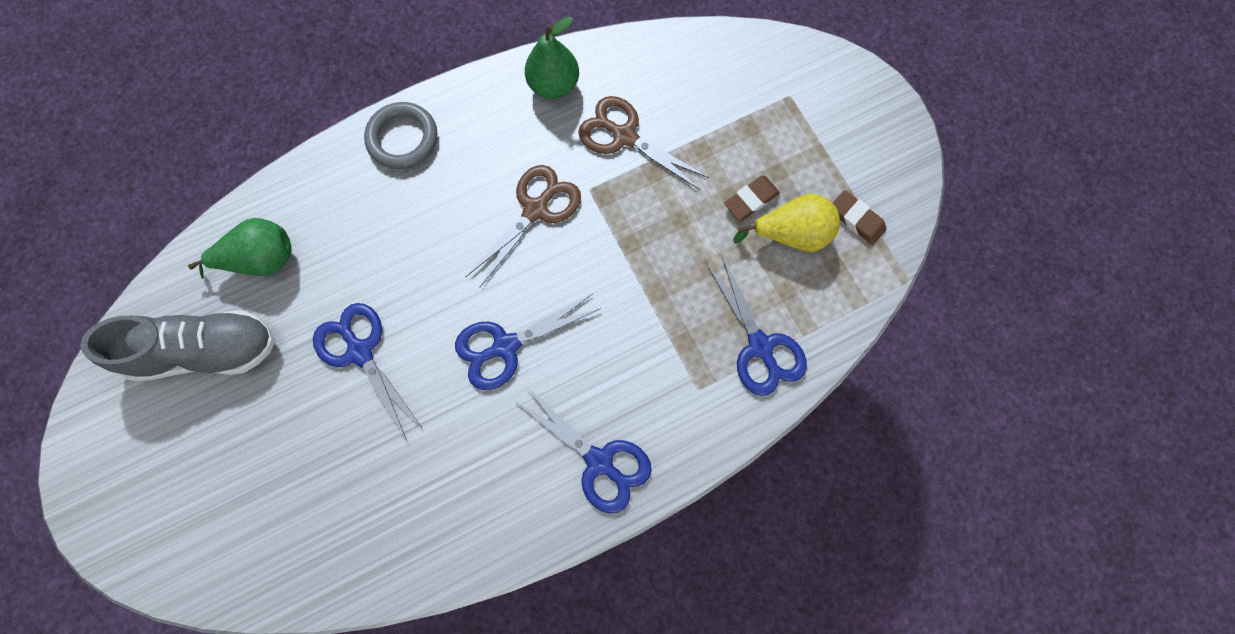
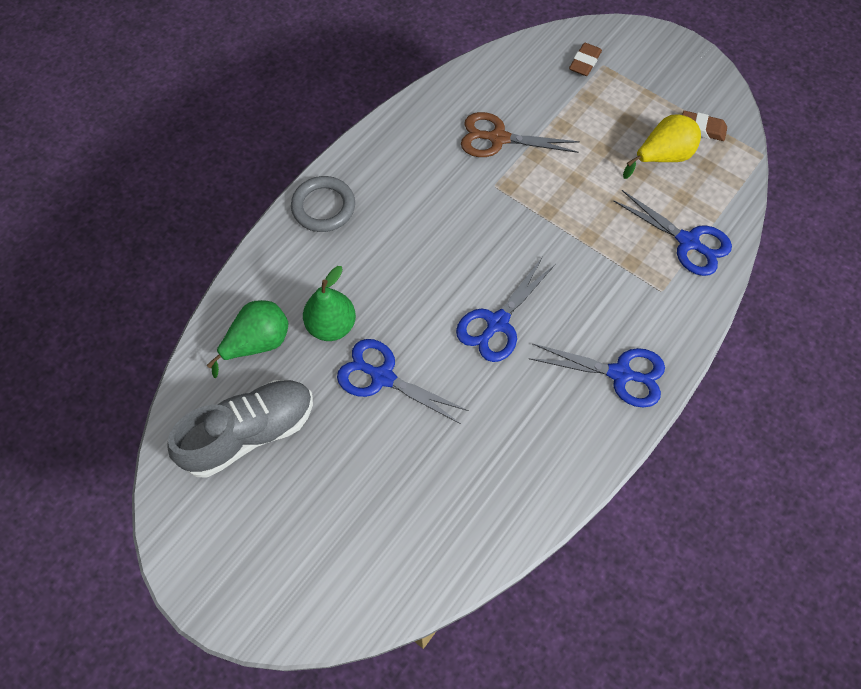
camera: 25 degrees left, 10 degrees down
brown scissors [466,165,581,288] -> none
green pear [525,17,579,99] -> green pear moved to [303,266,356,341]
brown eraser [724,176,780,220] -> brown eraser moved to [569,43,602,76]

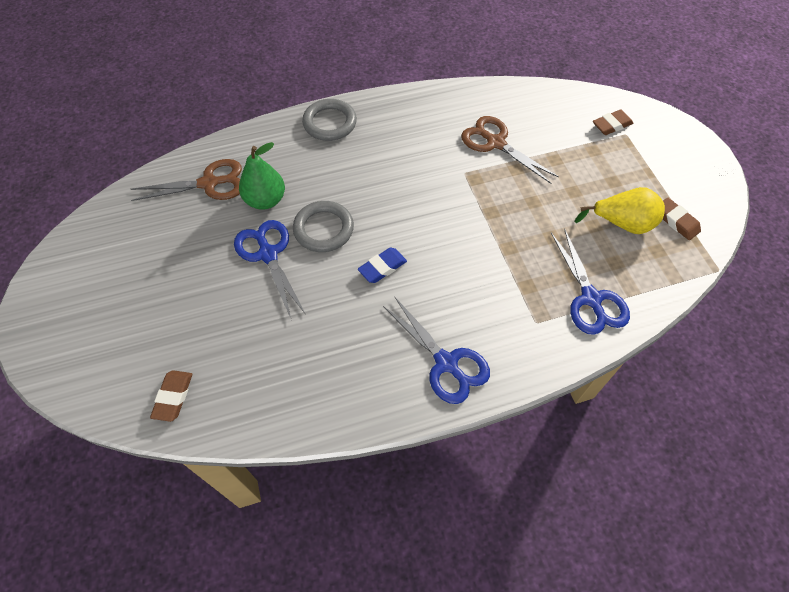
camera: 35 degrees right, 5 degrees down
grey shoe [167,380,313,478] -> none
green pear [207,300,288,378] -> brown scissors [131,159,242,201]
blue scissors [456,258,555,362] -> blue eraser [358,248,407,283]
none -> brown eraser [150,370,192,422]
none -> grey ring [293,201,354,252]

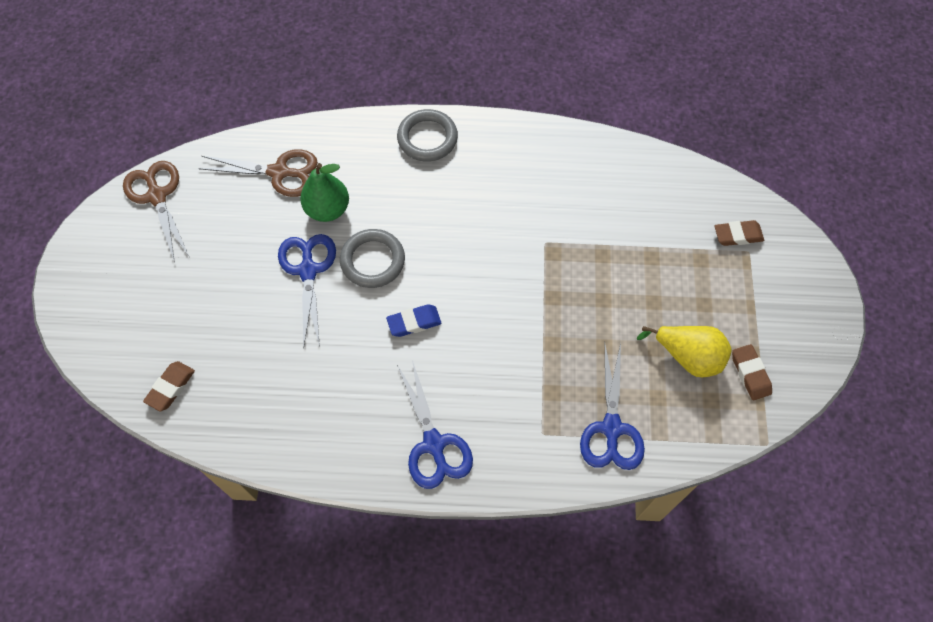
camera: 20 degrees right, 5 degrees up
brown scissors [461,116,559,184] -> brown scissors moved to [123,161,190,263]

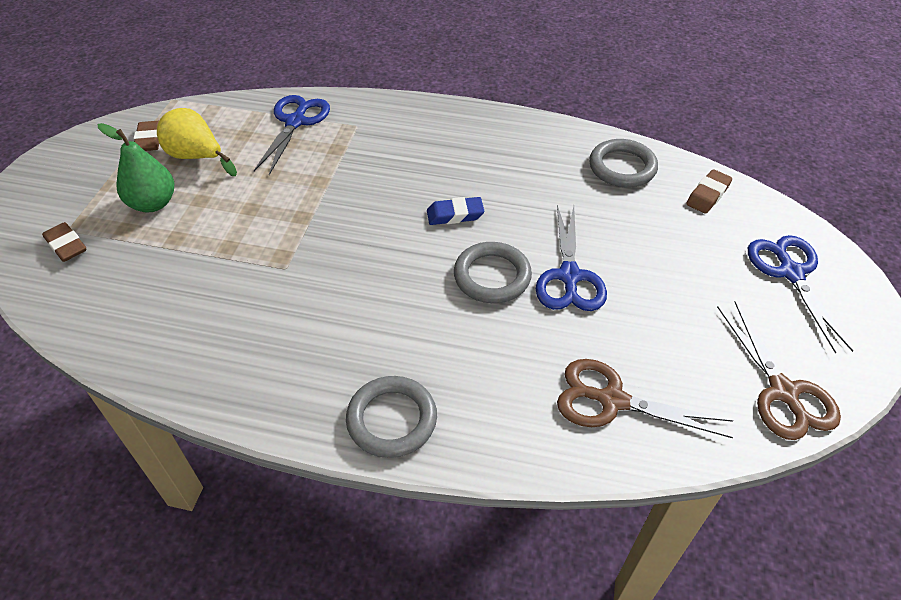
camera: 170 degrees left, 15 degrees down
green pear [300,163,349,222] -> green pear moved to [98,123,174,213]
blue scissors [397,360,473,489] -> blue scissors moved to [748,235,853,354]
brown eraser [714,220,764,246] -> brown eraser turned 45 degrees clockwise [42,222,87,262]
none -> grey ring [589,139,658,187]

